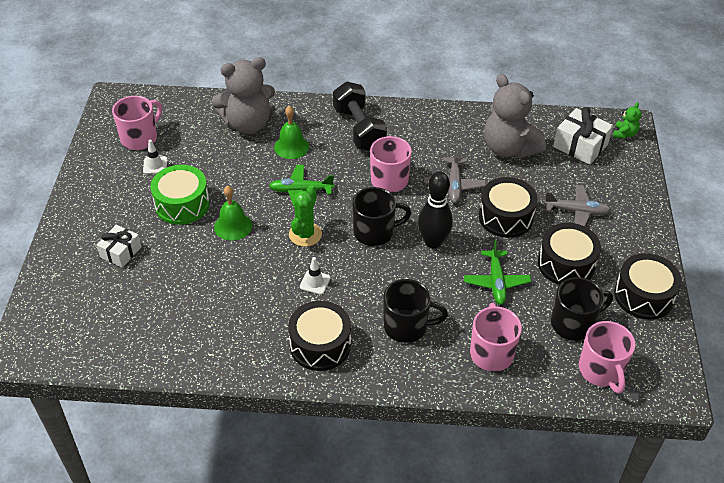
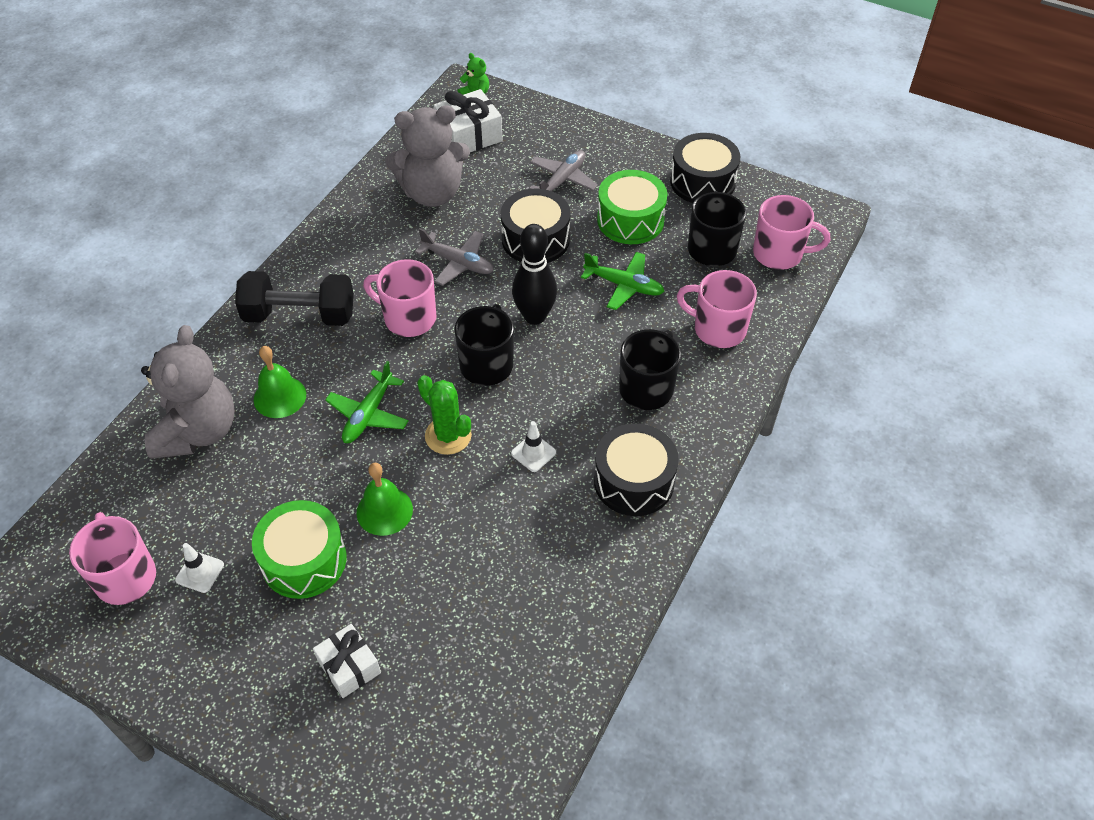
camera: 65 degrees left, 5 degrees up
black drum [538,223,601,285] -> green drum [597,170,667,244]

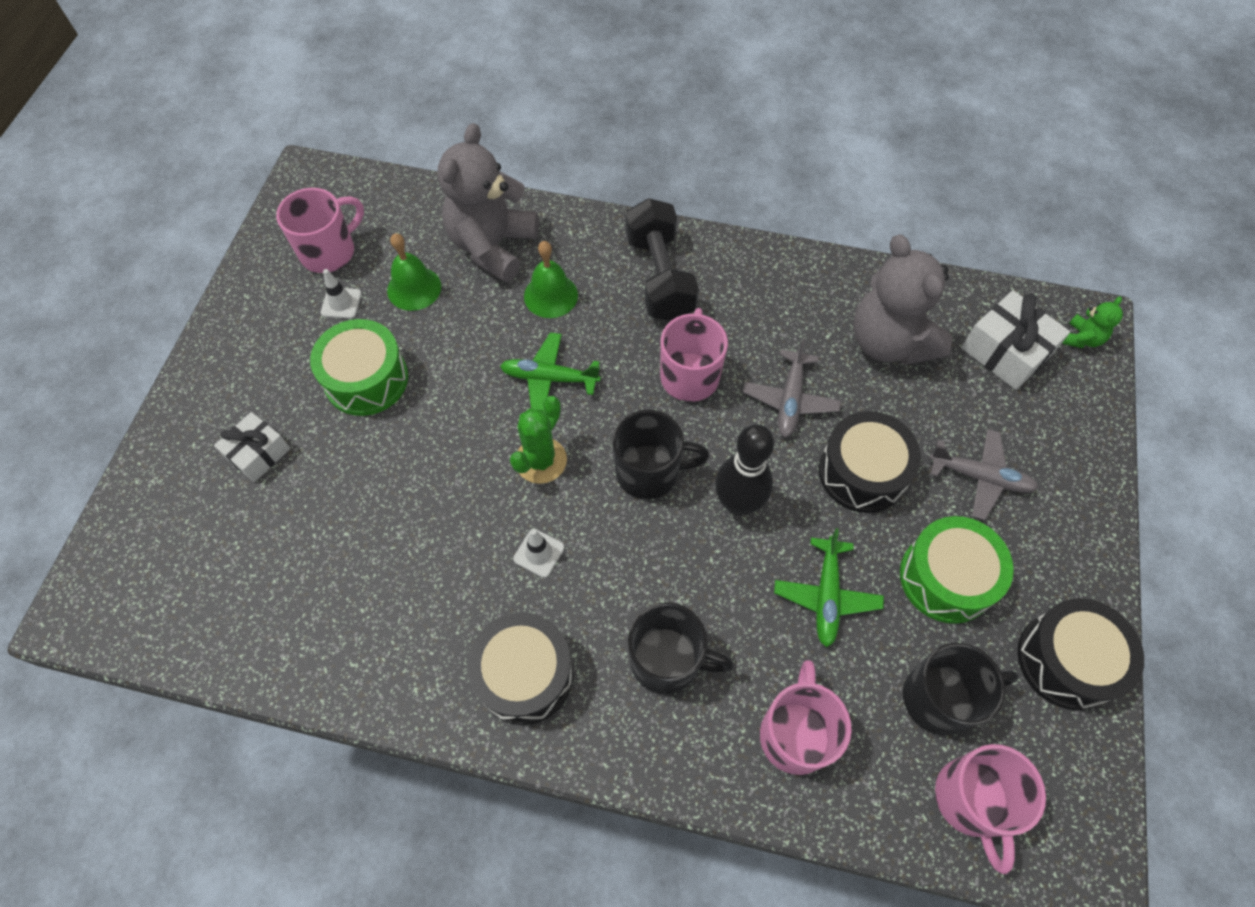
camera: 75 degrees right, 10 degrees up
grey teddy bear [141,325,235,459] -> grey teddy bear turned 120 degrees clockwise [438,123,539,282]
green bell [356,463,413,536] -> green bell moved to [387,233,441,311]

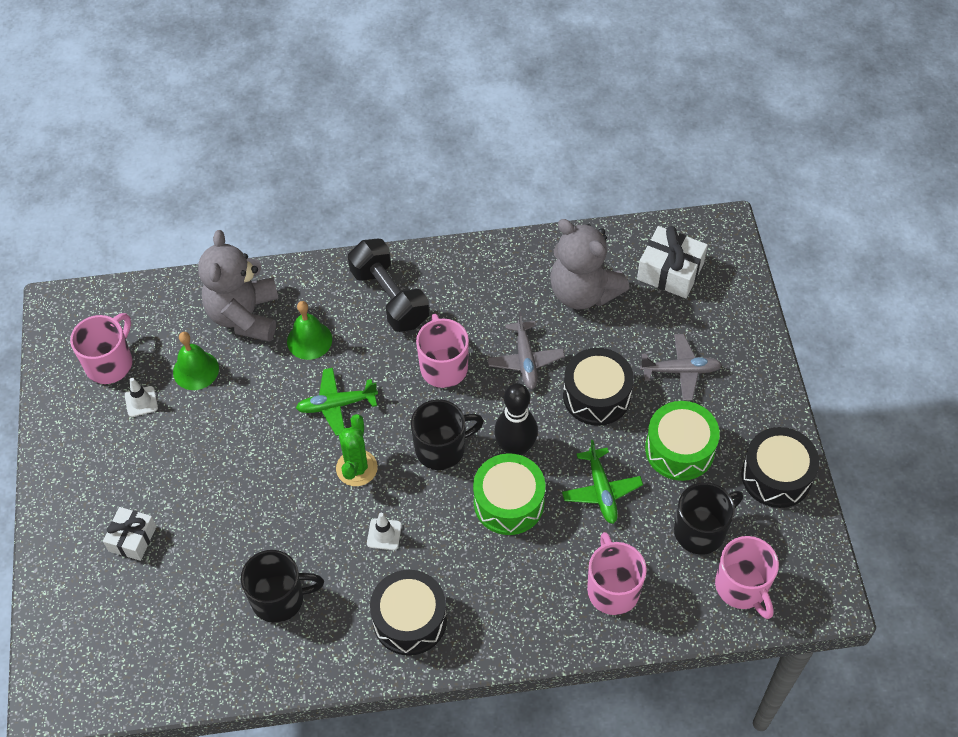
camera: 20 degrees left, 5 degrees down
green drum [310,319,408,416] -> green drum moved to [473,453,545,535]
black mug [628,602,734,695] -> black mug moved to [241,550,324,623]
green teddy bear [1062,297,1123,348] -> none

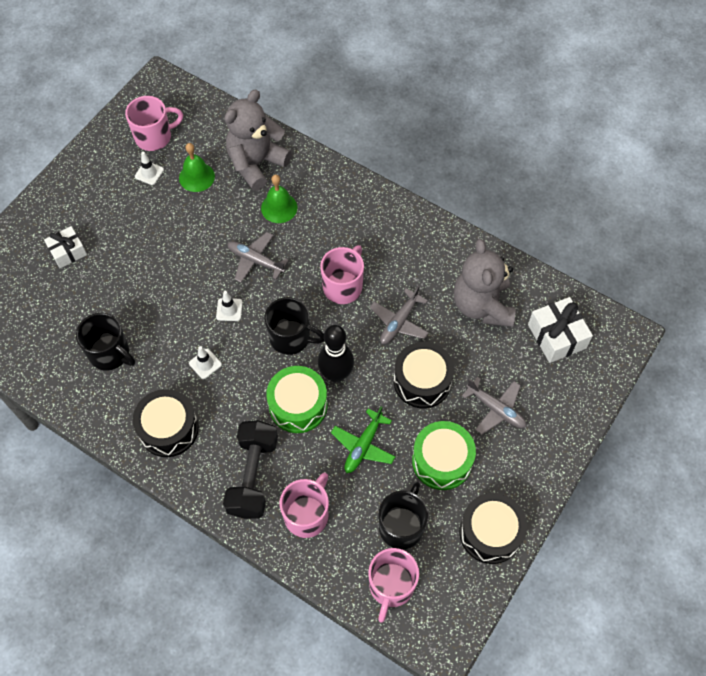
camera: 40 degrees right, 5 degrees up
green plane [296,368,378,436] -> grey plane [228,232,289,283]
green cactus [336,414,378,486] -> white traffic cone [216,291,243,321]
black dumbbell [348,239,429,332] -> black dumbbell moved to [223,420,278,519]
black mug [674,482,743,555] -> black mug turned 75 degrees counterclockwise [379,482,428,550]

